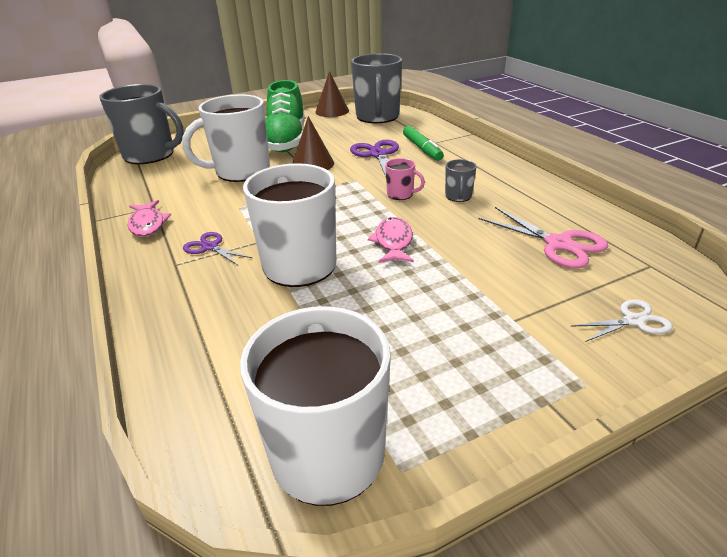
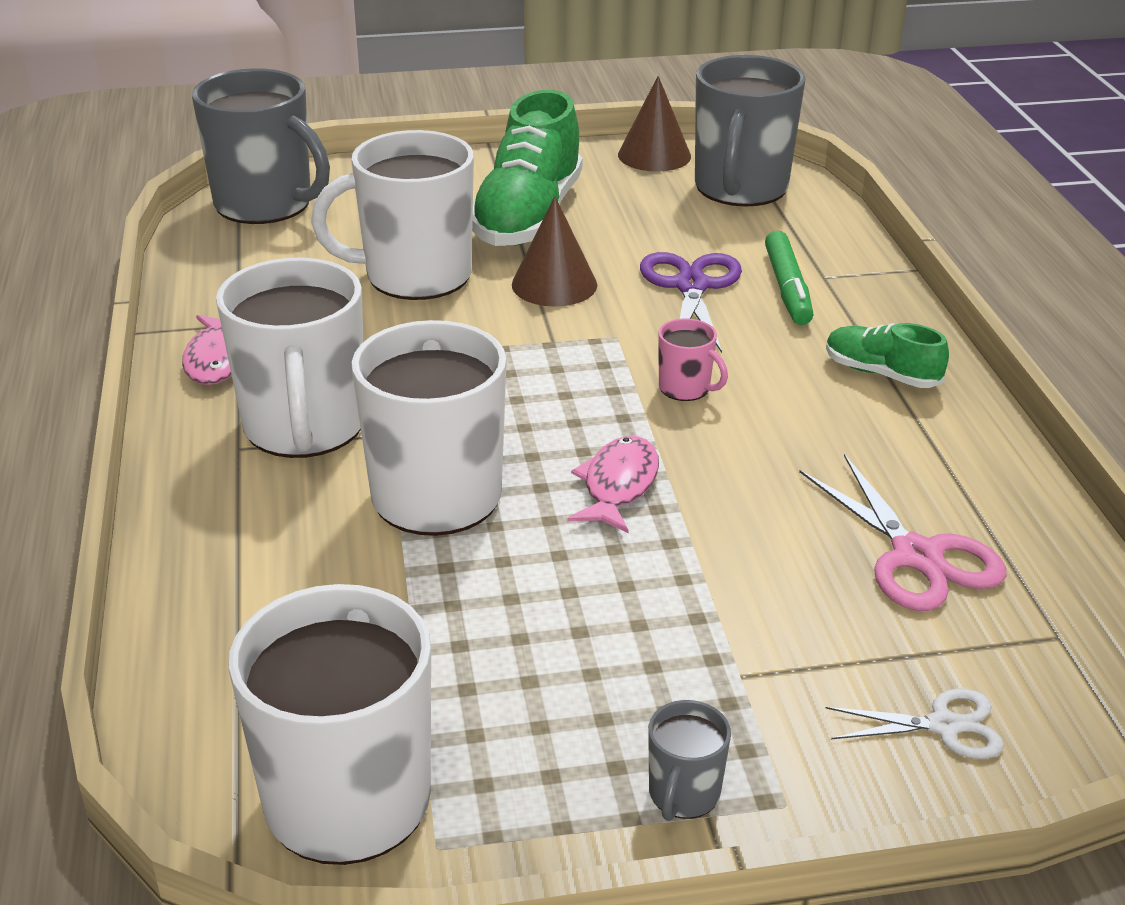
camera: 15 degrees right, 0 degrees up
purple scissors [183,232,252,266] -> white mug [216,258,363,458]
grey mug [445,159,476,202] -> grey mug moved to [648,700,731,821]
none -> green shoe [826,323,949,388]

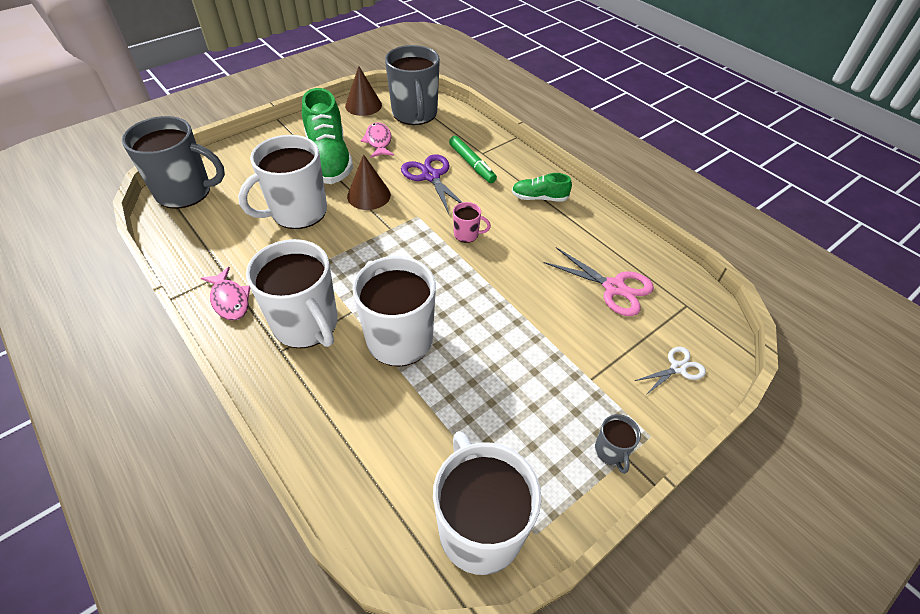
camera: 30 degrees left, 15 degrees up
pink fish [568,436,659,533] -> pink fish moved to [361,122,394,158]

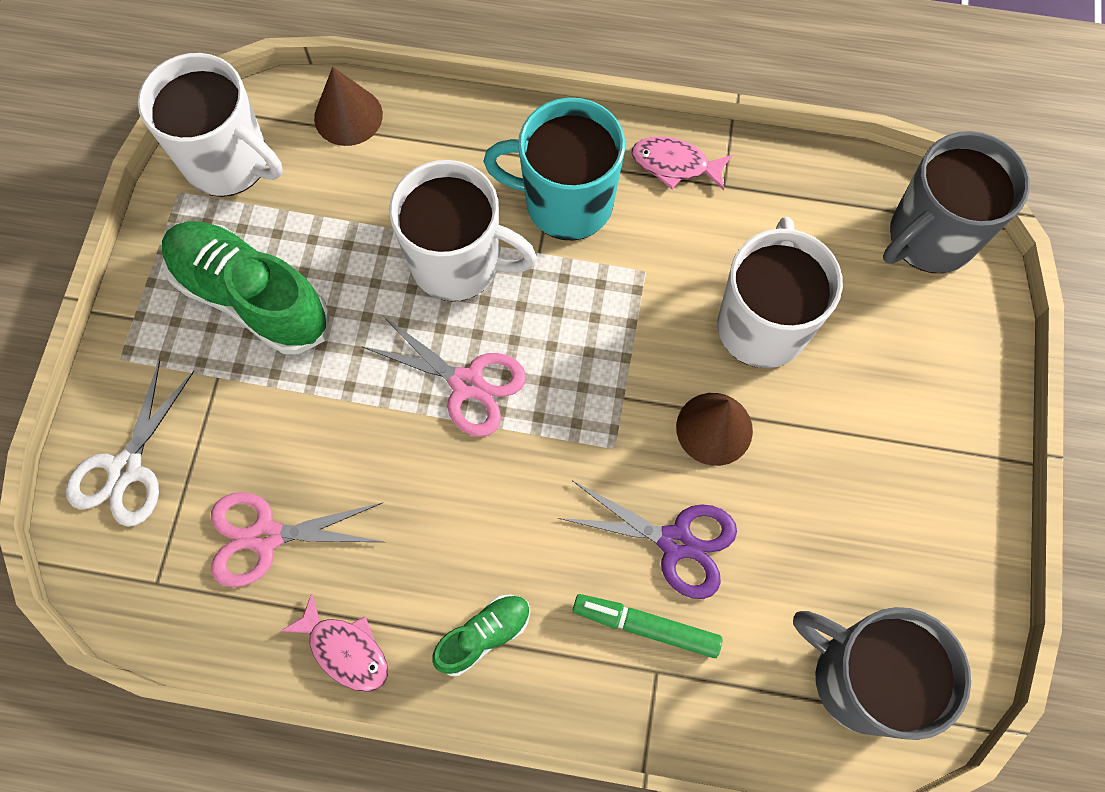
camera: 140 degrees right, 20 degrees up
white mug [246,239,338,348] -> turquoise mug [483,98,625,240]
green shoe [302,88,353,184] -> green shoe moved to [162,221,330,354]
brown cone [345,66,382,116] -> brown cone moved to [314,67,383,146]
pink fish [361,122,394,158] -> pink fish moved to [281,593,388,692]
pink mug [453,202,491,243] -> none
grey mug [595,414,641,474] -> none
white scissors [635,346,706,395] -> white scissors [66,359,194,527], size x1.65
none -> pink scissors [361,315,526,437]

